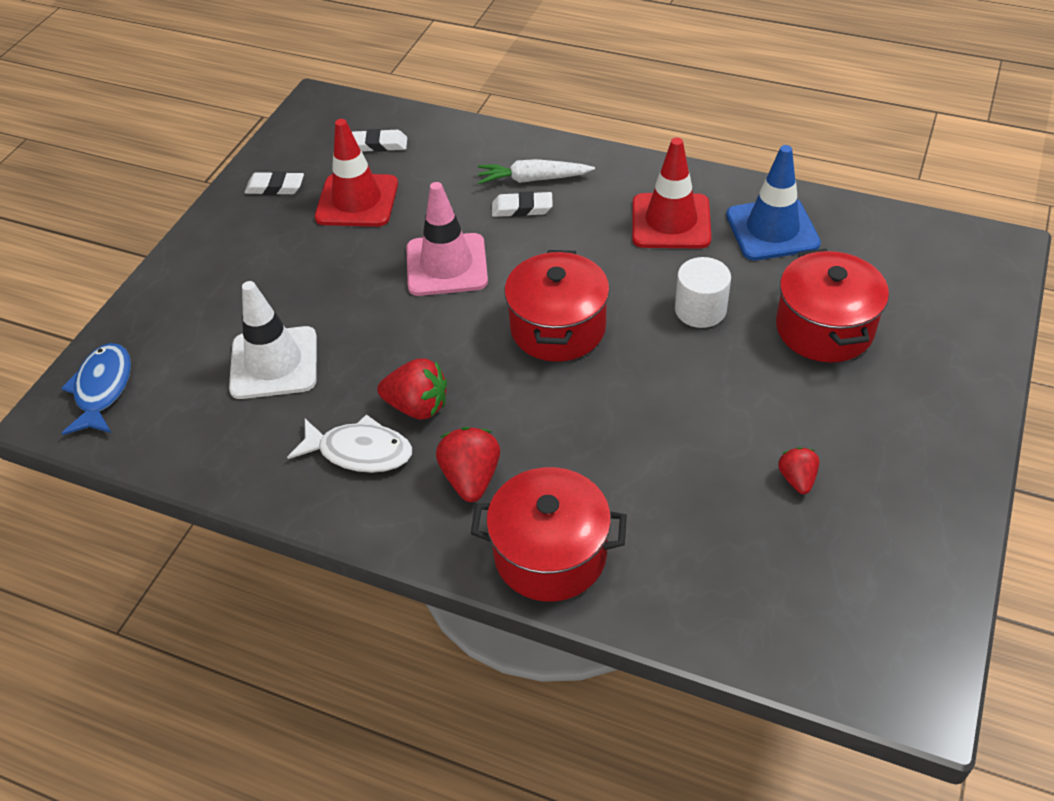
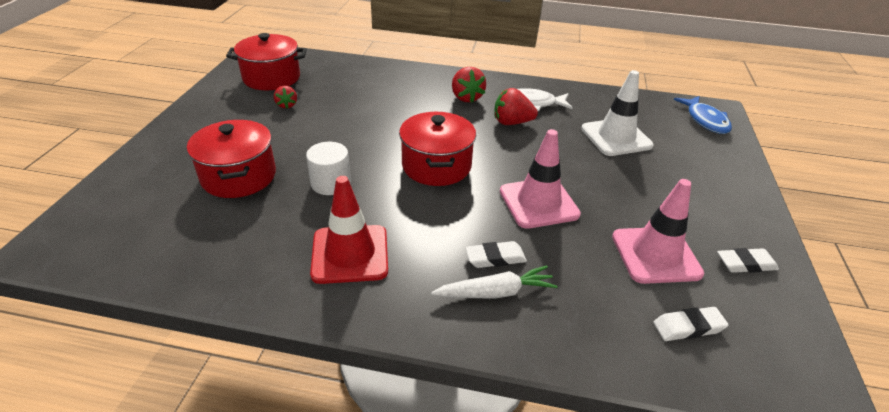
camera: 165 degrees right, 10 degrees down
red traffic cone [315,119,398,227] -> pink traffic cone [612,179,704,284]
red pot [471,467,627,602] -> red pot moved to [226,33,307,90]
blue traffic cone [726,145,821,260] -> none

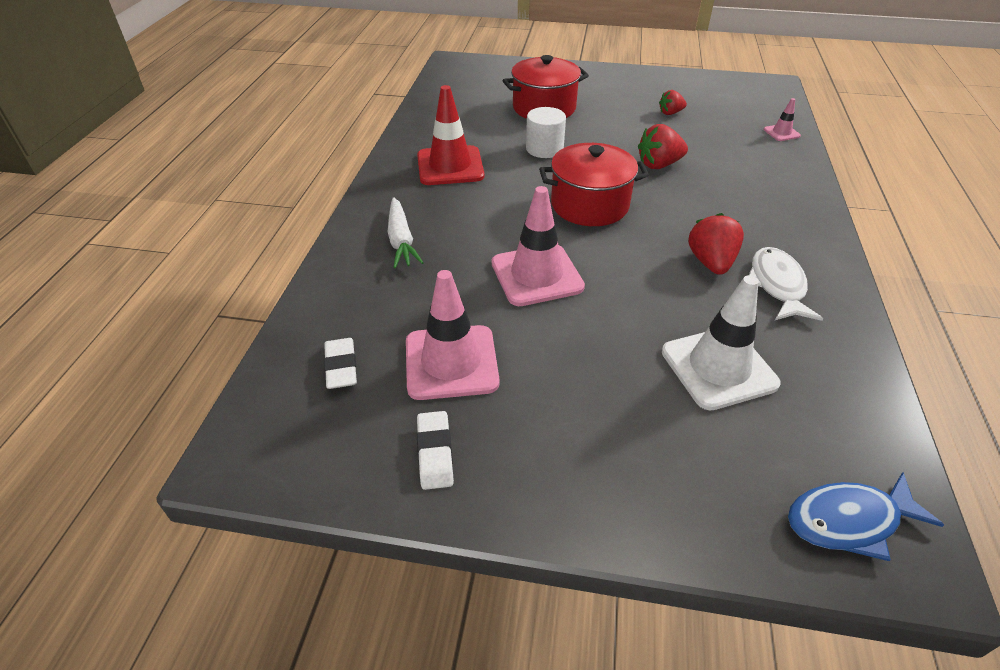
camera: 90 degrees right, 5 degrees up
red pot [226,33,307,90] -> none
red strawberry [452,67,486,103] -> red strawberry moved to [638,124,688,169]
white eraser [465,241,527,268] -> none
none -> pink traffic cone [764,98,801,141]

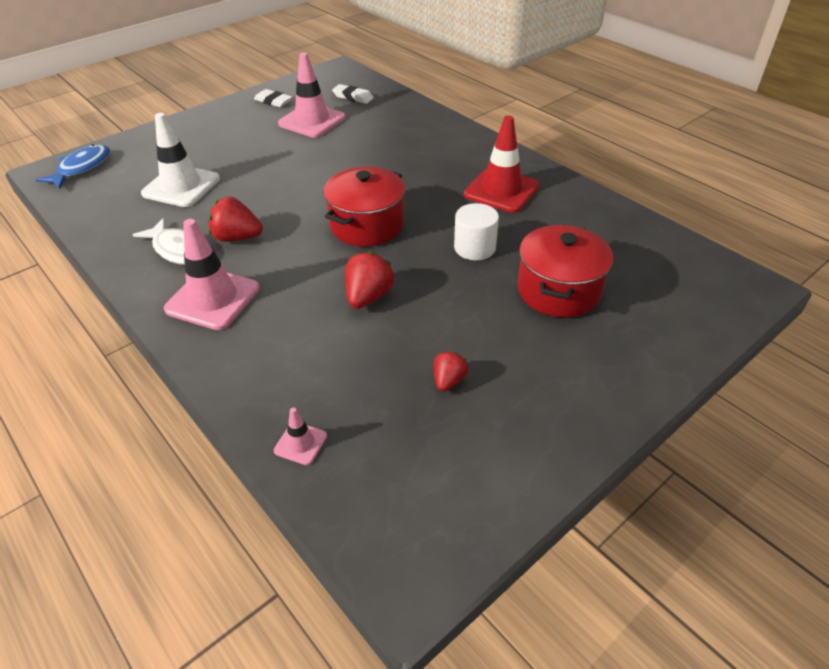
camera: 130 degrees right, 0 degrees up
white carrot [388,197,423,268] -> none
pink traffic cone [492,186,585,306] -> pink traffic cone moved to [164,219,260,330]
red strawberry [688,213,744,275] -> red strawberry turned 150 degrees clockwise [208,196,263,242]

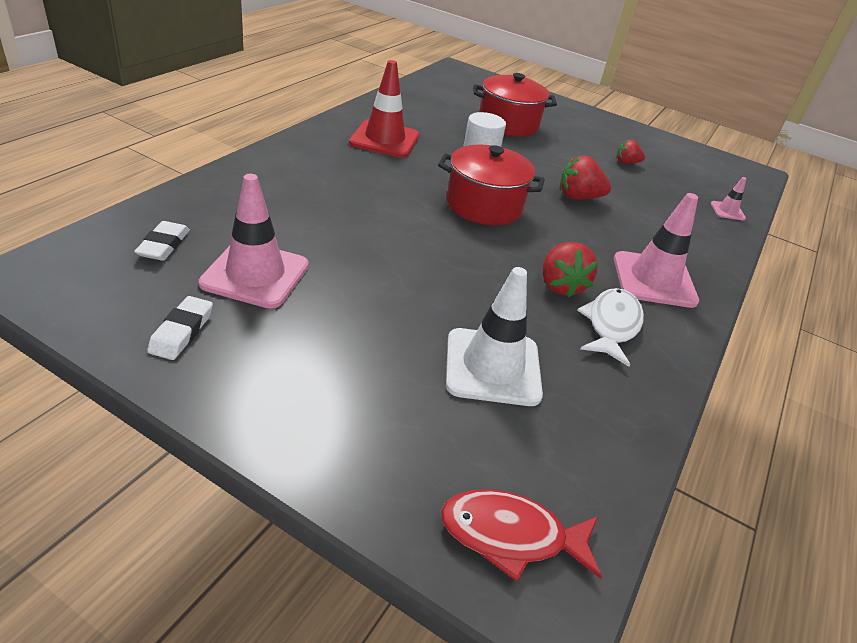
camera: 115 degrees left, 5 degrees down
blue fish [36,144,110,189] -> red fish [441,489,602,582]

